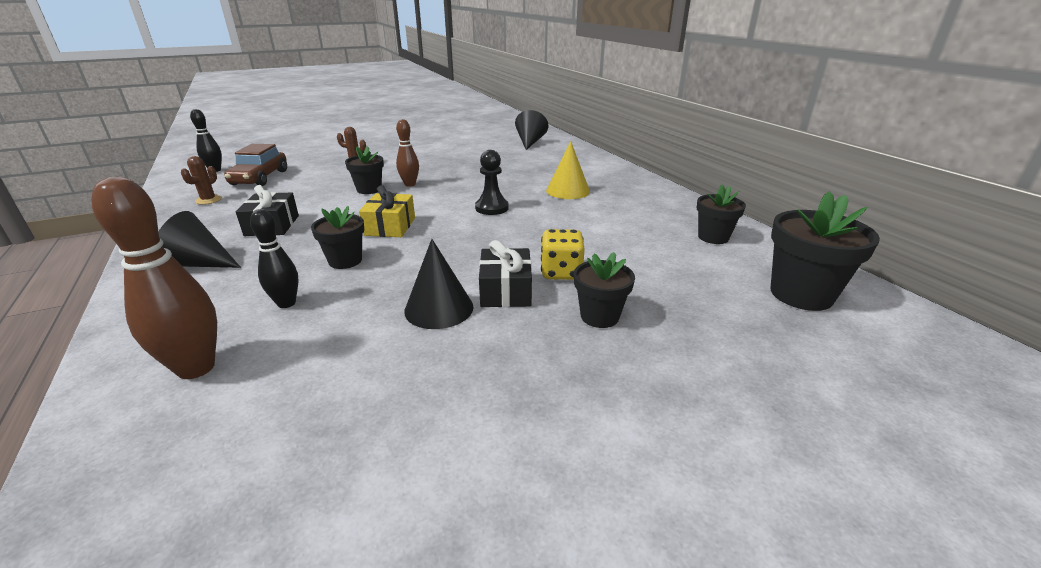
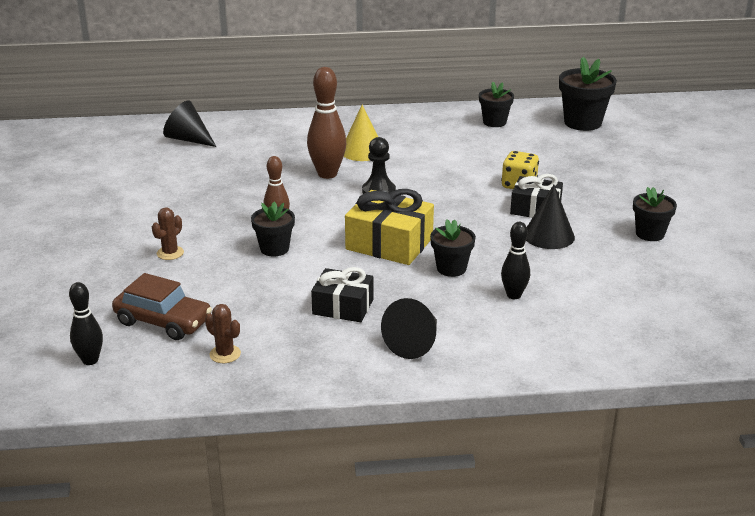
camera: 70 degrees left, 0 degrees up
brown bowling pin [91,177,217,379] -> brown bowling pin moved to [307,67,346,179]
yellow gift [359,185,415,237] -> yellow gift [345,189,434,265], size x1.50
black flower pot [574,252,635,328] -> black flower pot moved to [633,187,677,241]

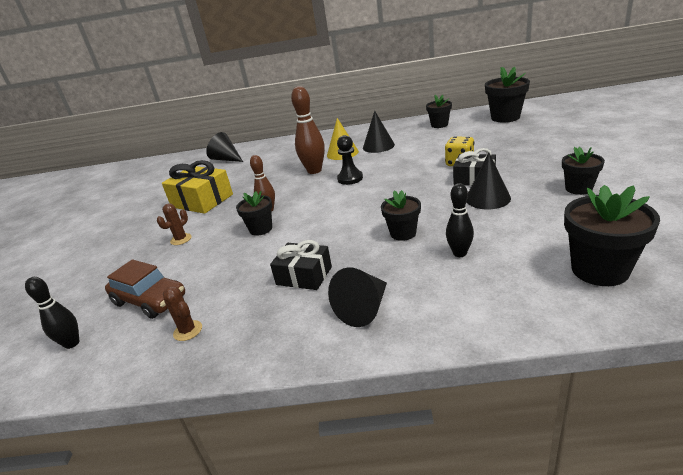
camera: 10 degrees right, 0 degrees up
yellow gift [345,189,434,265] -> yellow gift moved to [162,160,233,214]
none -> black cone [363,111,395,153]
none -> black flower pot [564,185,660,286]

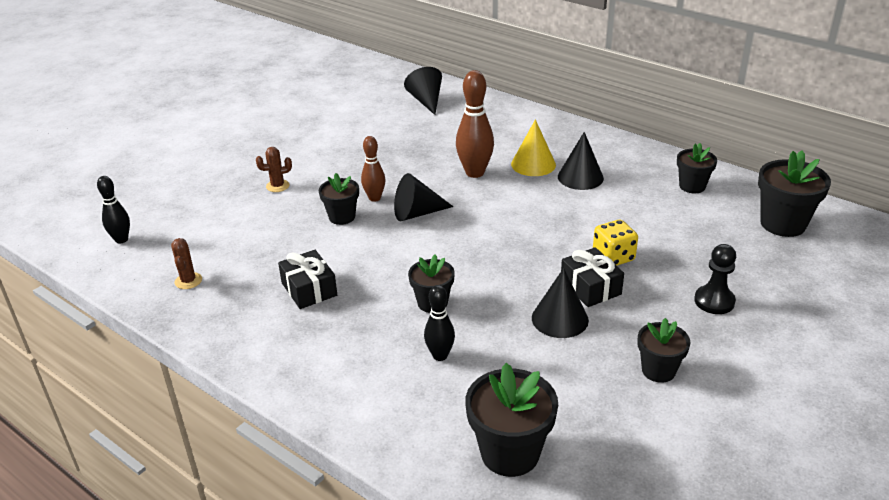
camera: 35 degrees right, 5 degrees up
brown car [105,259,185,319] -> none
yellow gift [162,160,233,214] -> none
black cone [328,268,387,327] -> black cone moved to [394,173,454,221]
black pawn [337,135,363,185] -> black pawn moved to [694,244,736,314]

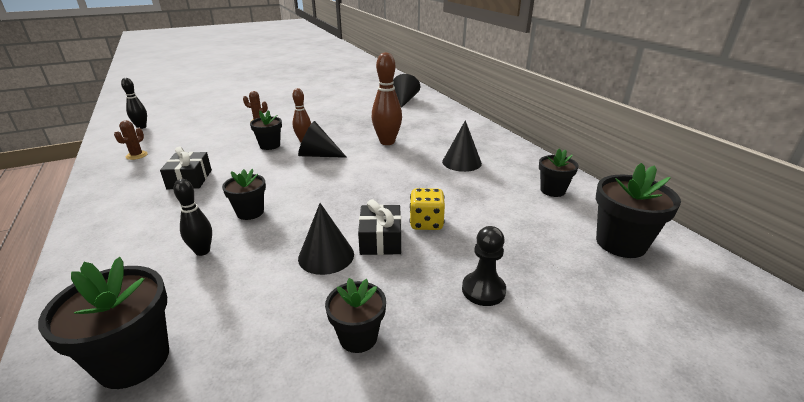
camera: 25 degrees right, 5 degrees down
yellow cone [511,119,556,176] -> none

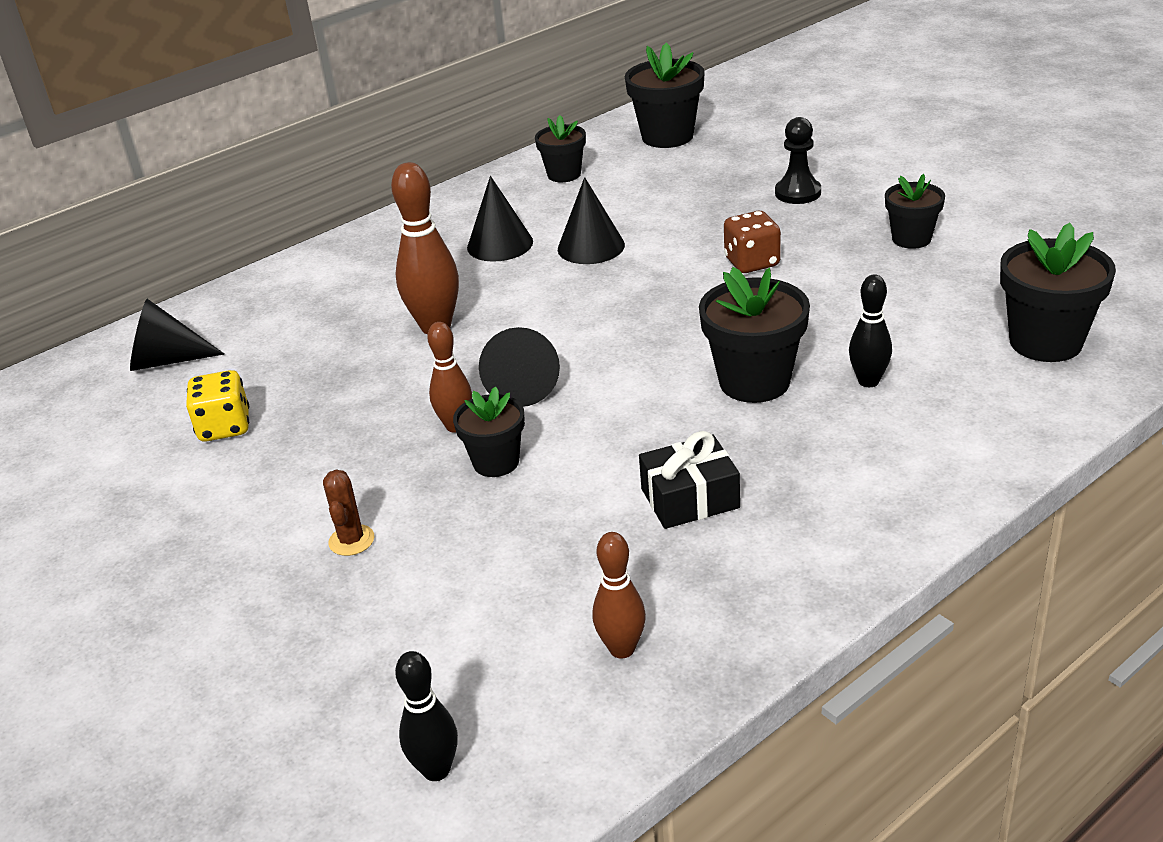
camera: 100 degrees left, 5 degrees up
brown cactus [114,120,148,160] -> brown bowling pin [593,532,646,659]
black flower pot [222,169,266,220] -> black flower pot [699,267,810,403], size x1.60
black cone [298,203,354,275] -> black cone moved to [558,177,625,264]
black gift [358,199,401,255] -> brown dice [724,211,781,273]
yellow dice [410,188,445,230] -> yellow dice moved to [186,370,249,442]

